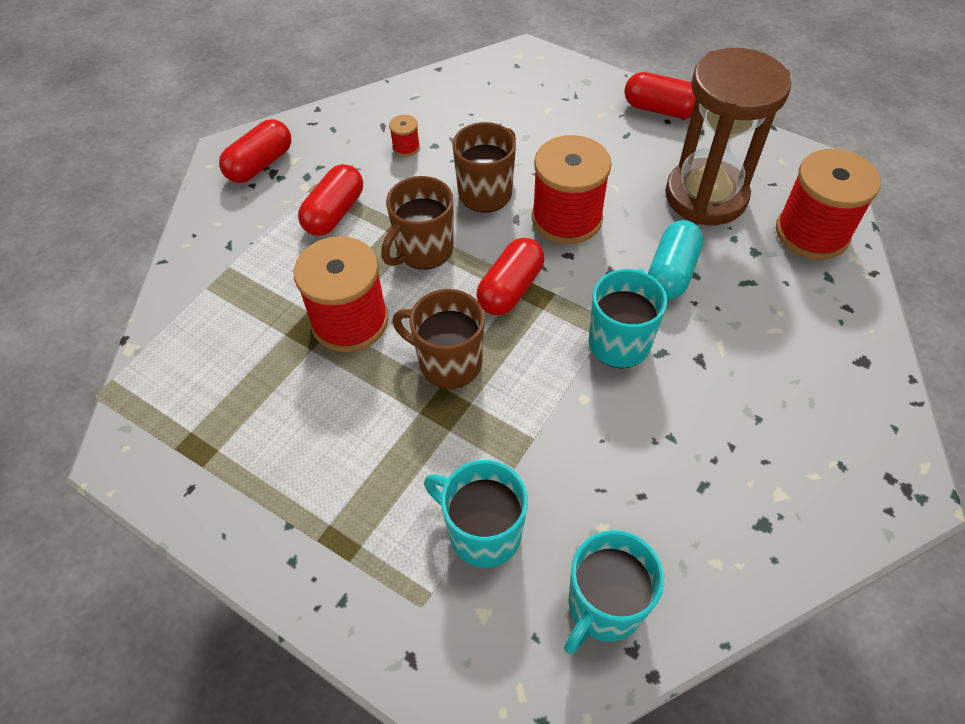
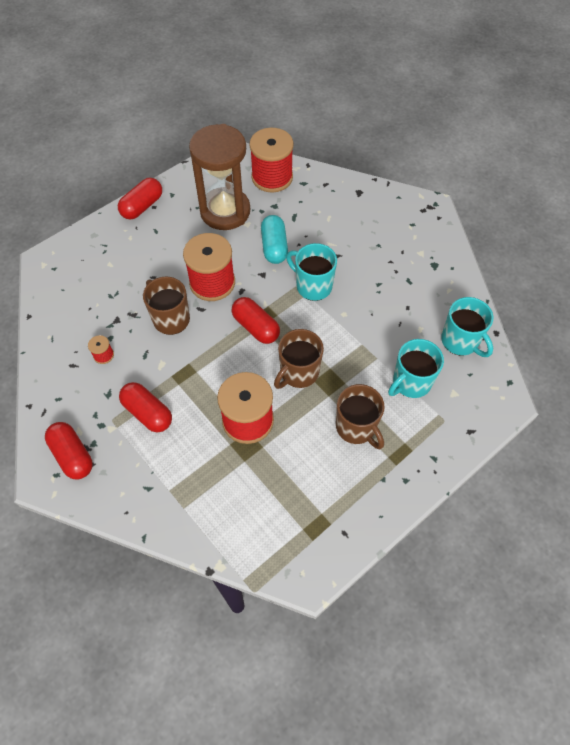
camera: 75 degrees left, 5 degrees up
brown mug [381,176,454,269] -> brown mug moved to [336,384,385,449]
turquoise capsule [648,220,703,299] -> turquoise capsule turned 45 degrees clockwise [261,215,288,264]

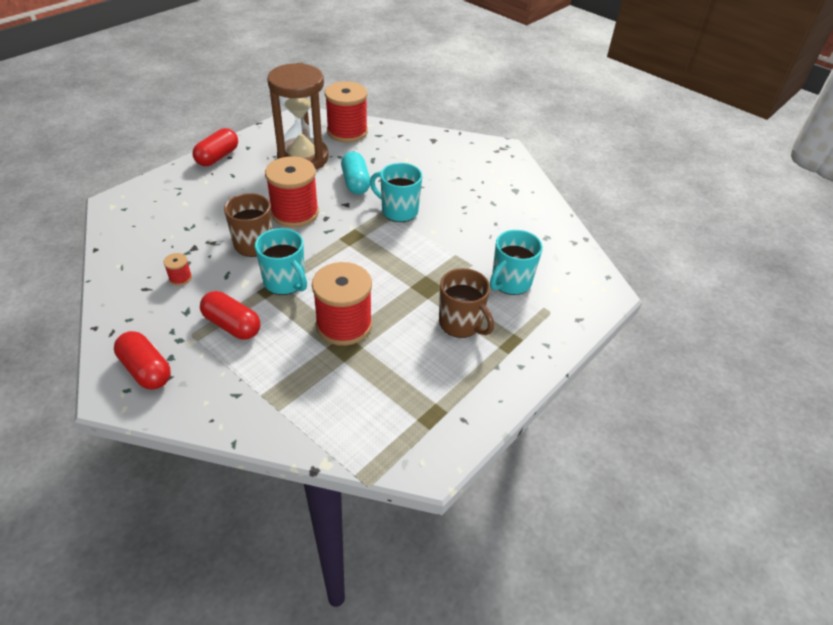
camera: 10 degrees left, 15 degrees down
red capsule [232,297,280,344] -> none
brown mug [274,329,324,389] -> none
turquoise mug [441,297,493,357] -> turquoise mug moved to [255,228,307,295]

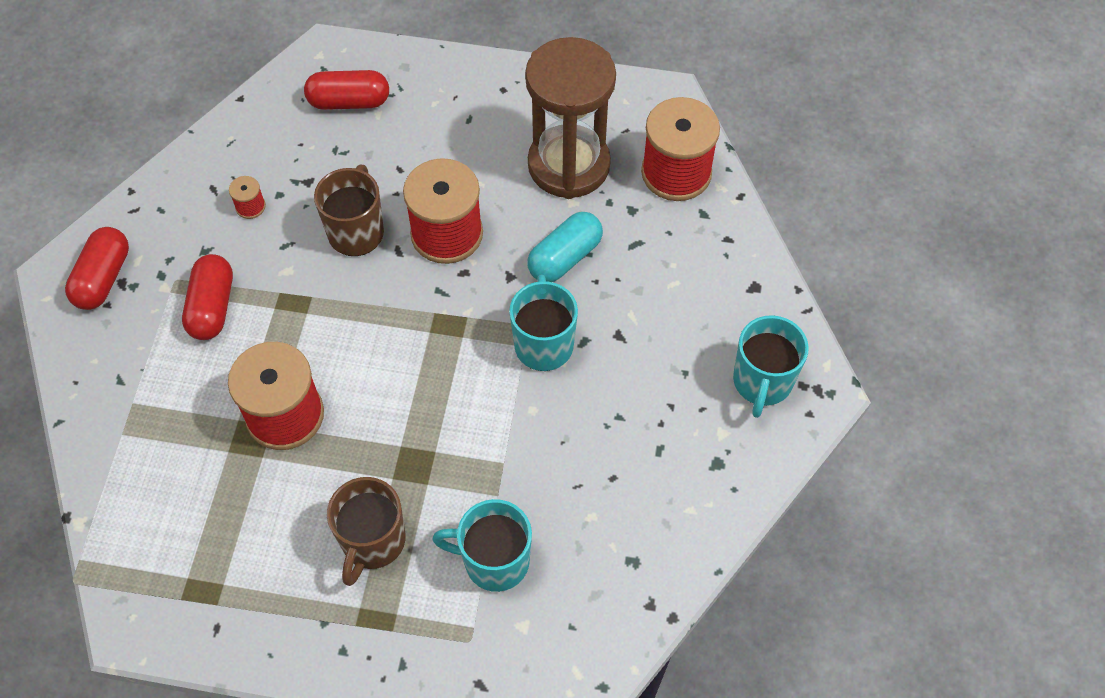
camera: 60 degrees right, 15 degrees up
red capsule [192,128,238,166] -> red capsule moved to [304,70,389,110]
turquoise mug [255,228,307,295] -> turquoise mug moved to [733,315,809,418]

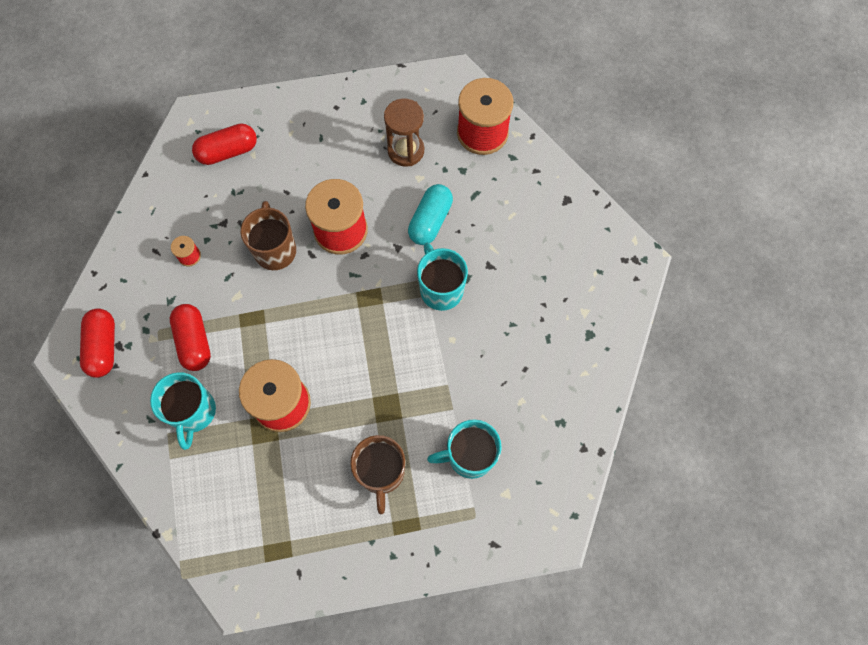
camera: 20 degrees left, 10 degrees up
brown hourglass [525,37,616,199] -> brown hourglass [384,98,424,167], size x0.60
turquoise mug [733,315,809,418] -> turquoise mug moved to [150,372,216,450]

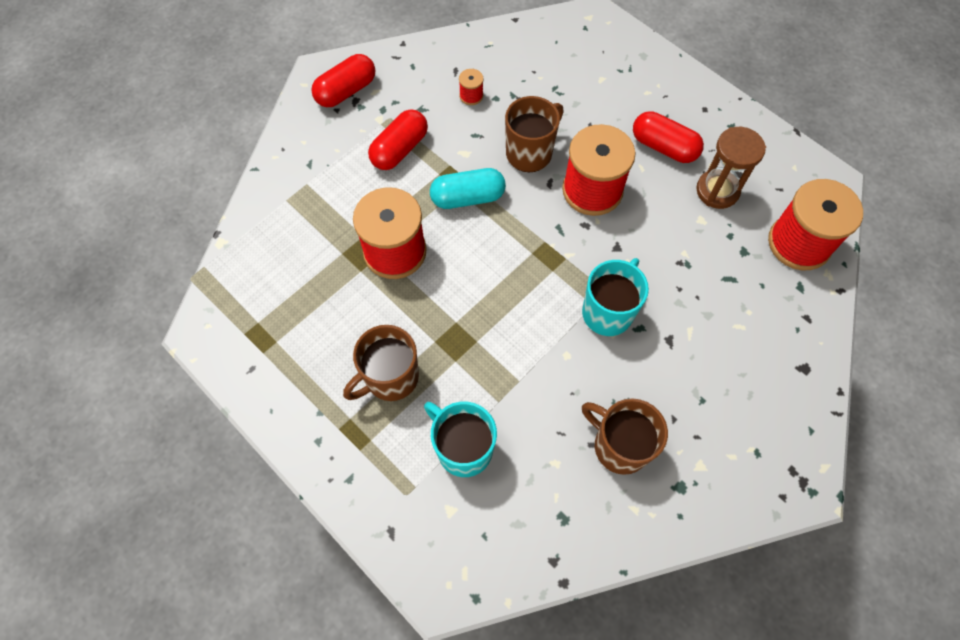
camera: 55 degrees right, 5 degrees down
turquoise mug [150,372,216,450] -> none
red capsule [192,124,257,165] -> red capsule moved to [633,111,704,163]
turquoise capsule [408,184,453,245] -> turquoise capsule moved to [430,168,506,209]
none -> brown mug [582,399,668,475]

